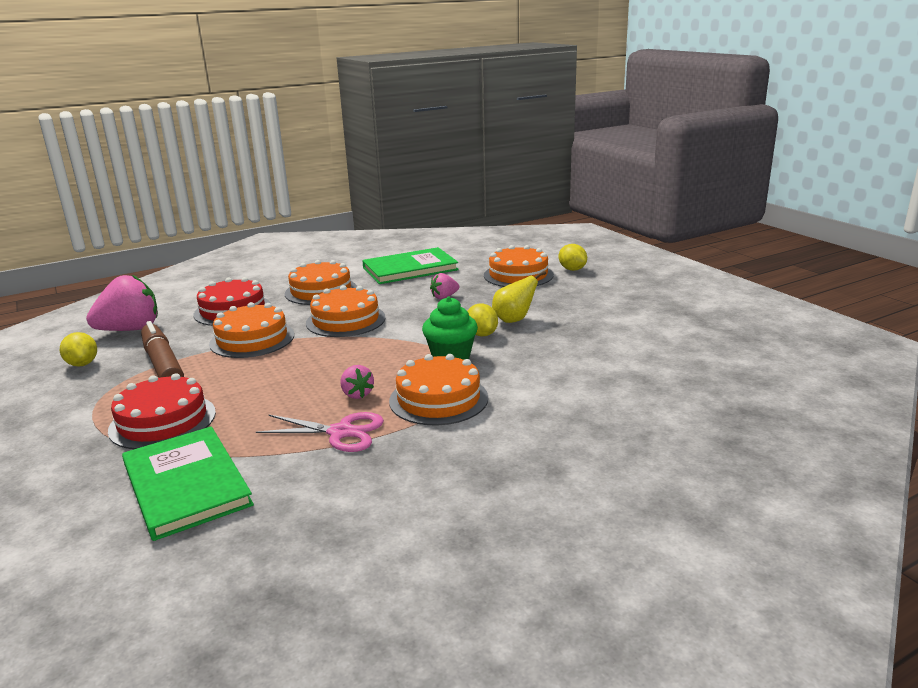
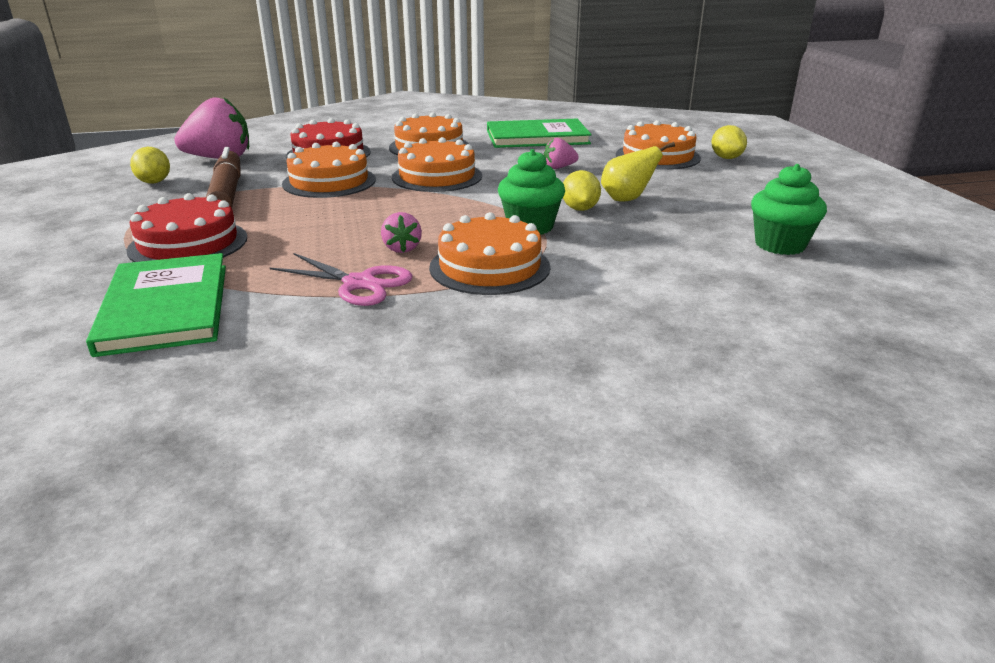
camera: 15 degrees right, 5 degrees up
none -> green cupcake [751,164,827,255]

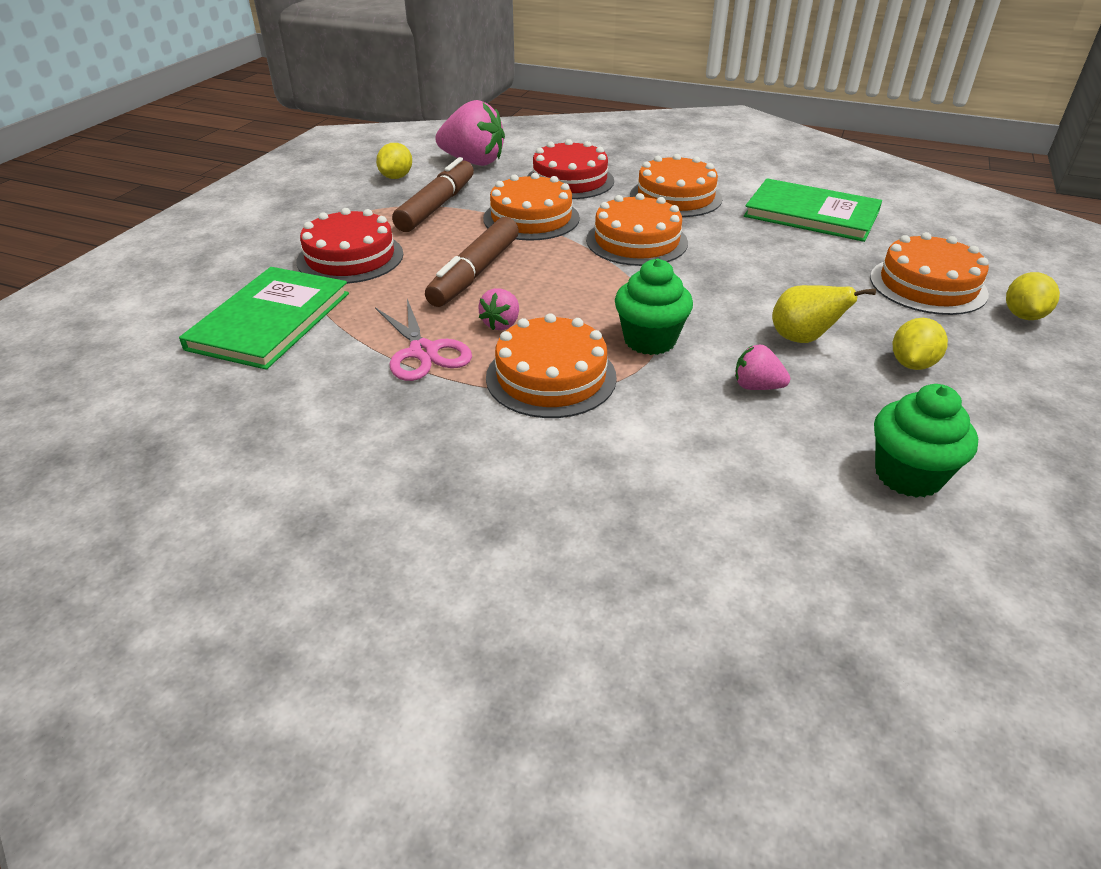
camera: 35 degrees right, 10 degrees up
pink strawberry [544,138,579,169] -> pink strawberry moved to [735,345,790,390]
yellow lemon [563,170,601,211] -> yellow lemon moved to [893,318,948,370]
none -> brown marker [425,217,519,307]

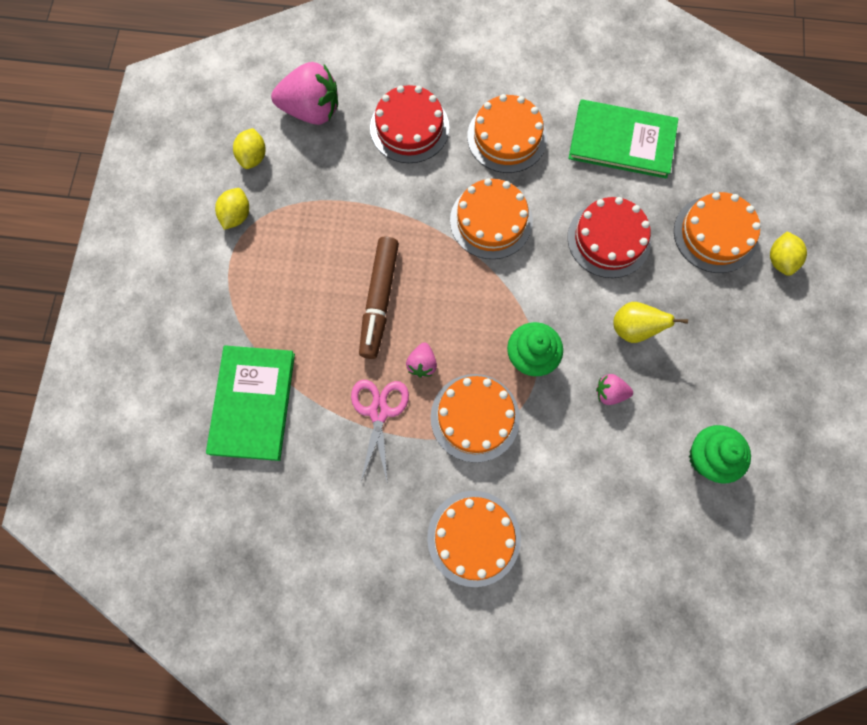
camera: 15 degrees left, 35 degrees up
red cake [297,208,403,284] -> red cake moved to [568,197,651,278]
pink scissors [375,299,472,381] -> pink scissors turned 135 degrees counterclockwise [351,380,409,481]
brown marker [392,157,474,232] -> none
orange cake [483,173,580,241] -> orange cake moved to [427,491,521,587]
yellow lemon [893,318,948,370] -> yellow lemon moved to [215,188,249,230]

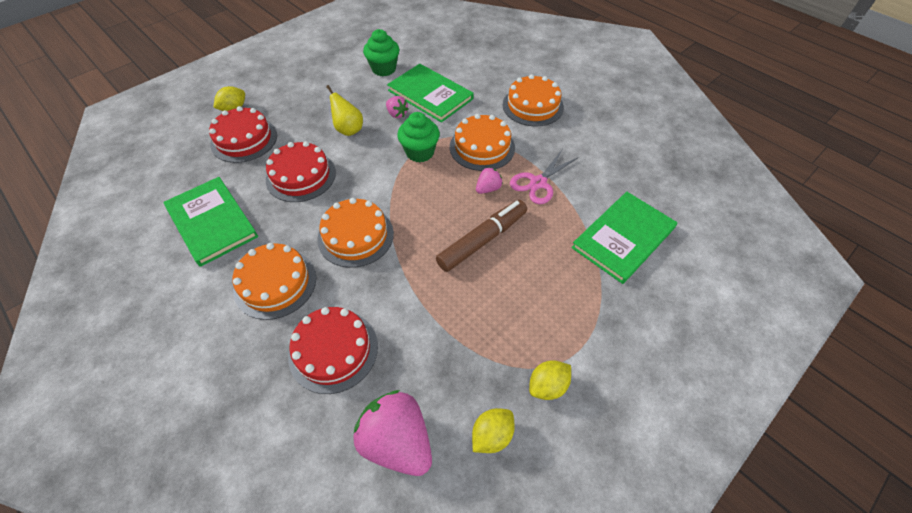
camera: 140 degrees left, 20 degrees down
orange cake [674,192,761,273] -> red cake [209,106,277,163]
none -> green book [387,64,474,123]

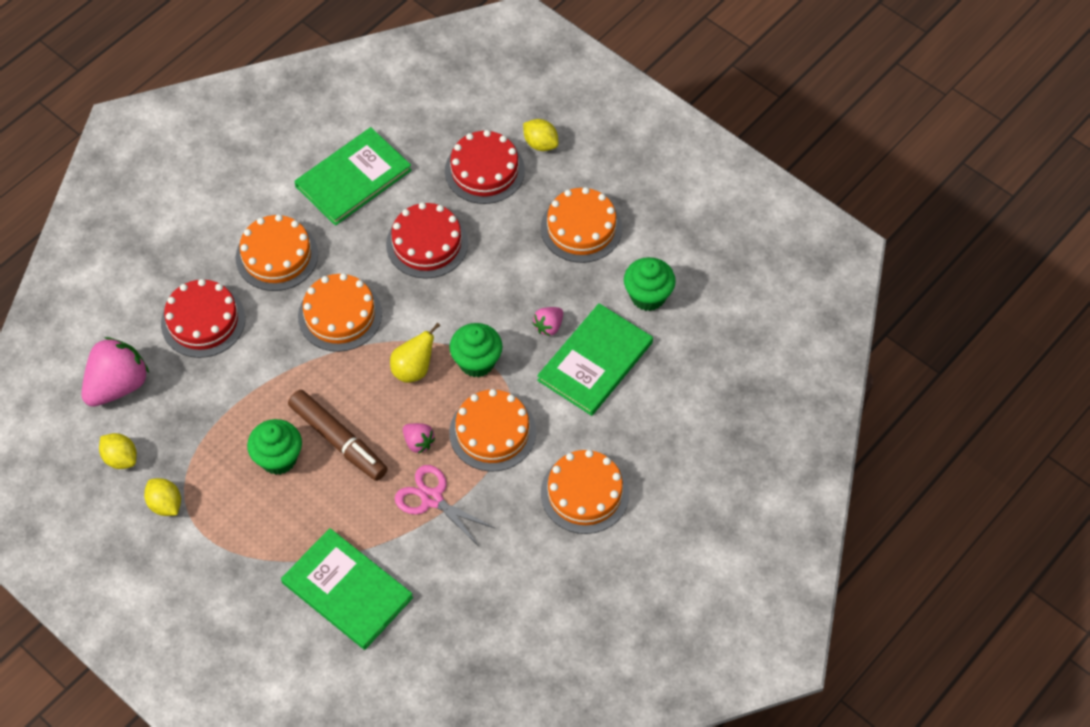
camera: 85 degrees right, 5 degrees up
yellow pear [326,85,363,136] -> yellow pear moved to [390,323,441,383]
none -> green cupcake [247,419,302,475]
none -> orange cake [541,187,622,263]

